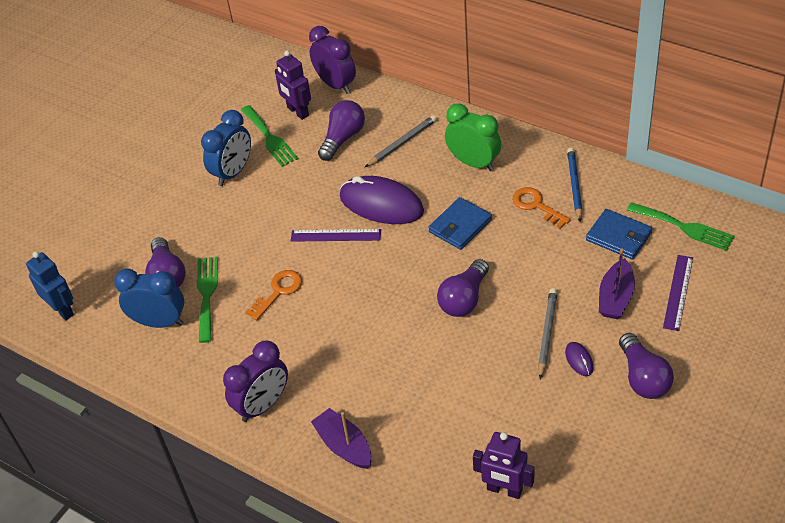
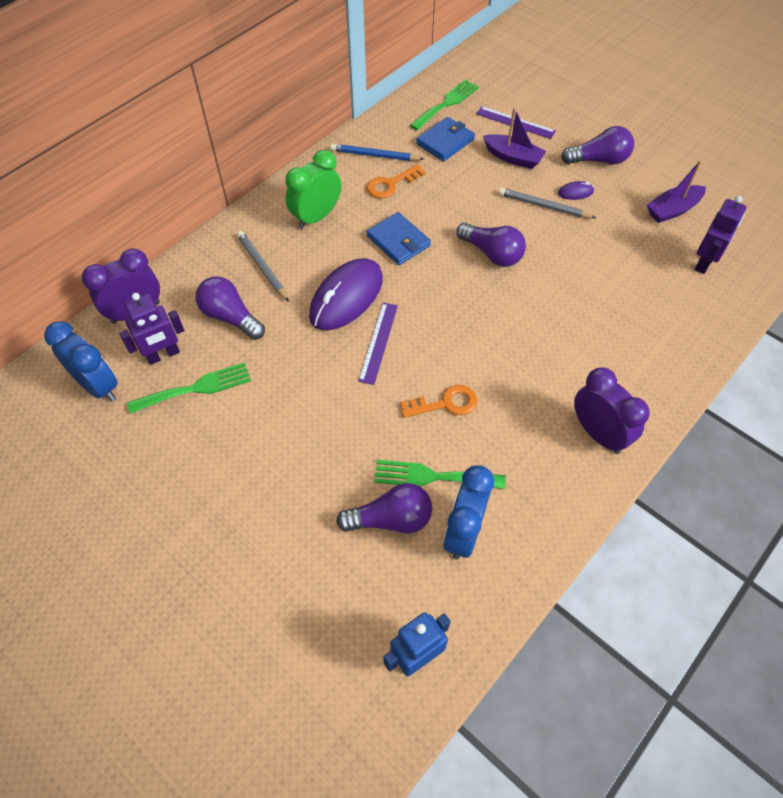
camera: 85 degrees left, 10 degrees up
blue clock [201,110,251,186] -> blue clock moved to [44,321,118,402]
orange key [246,270,302,320] -> orange key turned 120 degrees clockwise [400,385,477,418]
purple boat [311,408,372,469] -> purple boat moved to [647,160,706,223]

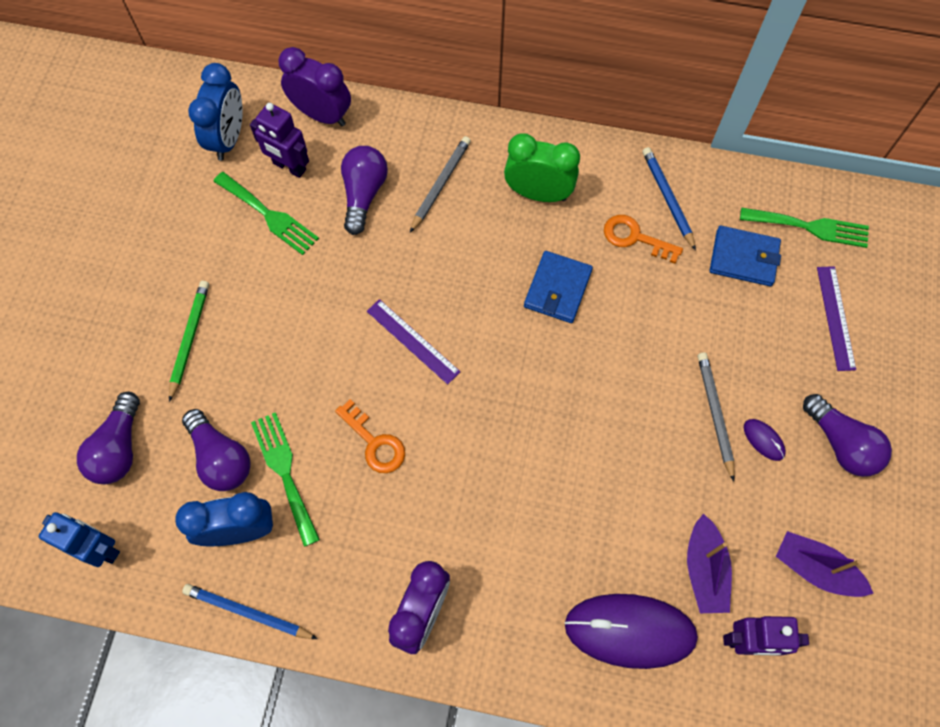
camera: 60 degrees right, 10 degrees up
purple mouse [309,258,383,330] -> purple mouse moved to [565,594,698,669]
purple ruler [358,302,398,385] -> purple ruler turned 60 degrees clockwise [367,299,460,385]
purple light bulb [456,223,526,267] -> purple light bulb moved to [77,392,140,484]
purple boat [483,107,546,169] -> purple boat moved to [687,514,732,613]
none -> green pencil [169,281,209,402]
none -> blue pencil [182,584,318,639]

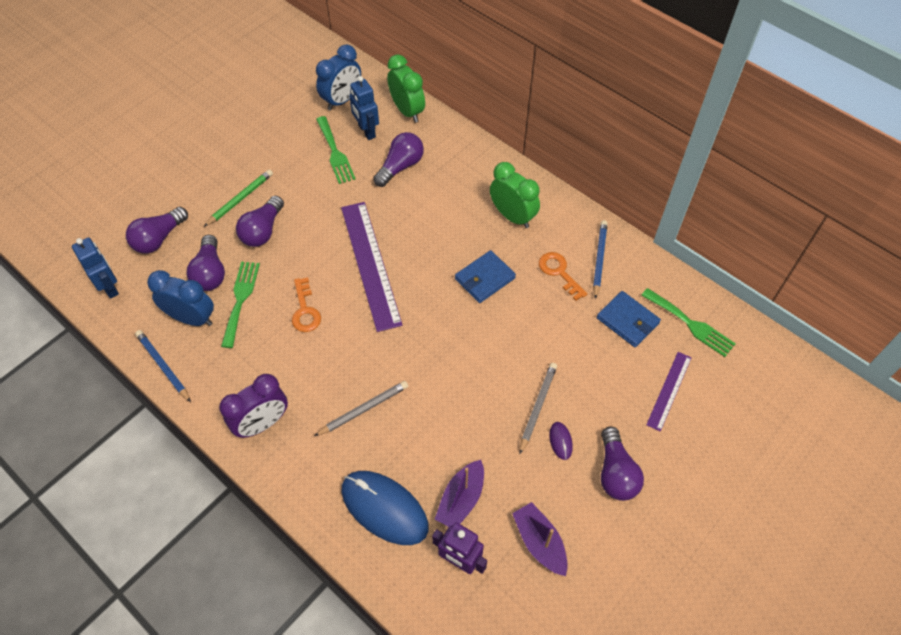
camera: 30 degrees right, 10 degrees down
purple robot [250,103,309,178] -> blue robot [349,76,379,140]
purple clock [278,47,351,126] -> green clock [387,54,425,123]
purple ruler [367,299,460,385] -> purple ruler [341,202,403,332], size x1.87
grey pencil [410,136,471,233] -> grey pencil moved to [314,381,408,436]
purple mouse [565,594,698,669] -> blue mouse [341,471,429,545]
none -> purple light bulb [236,196,284,247]

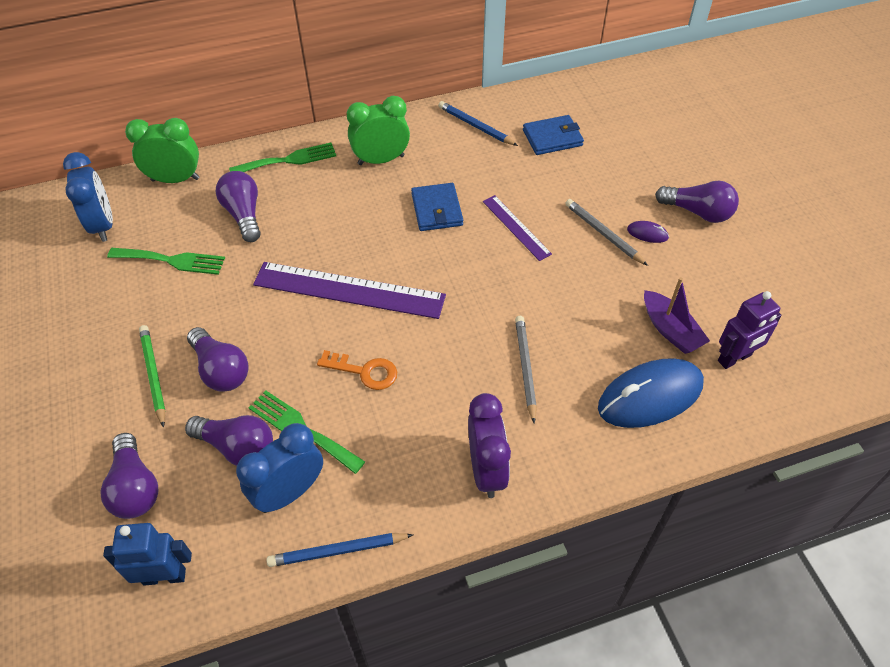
camera: 60 degrees left, 5 degrees down
blue robot [349,76,379,140] -> none
purple boat [512,502,568,576] -> none
orange key [539,252,587,301] -> none
green fork [641,288,736,357] -> green fork moved to [229,143,336,172]
purple ruler [646,352,692,432] -> purple ruler moved to [483,195,552,261]

